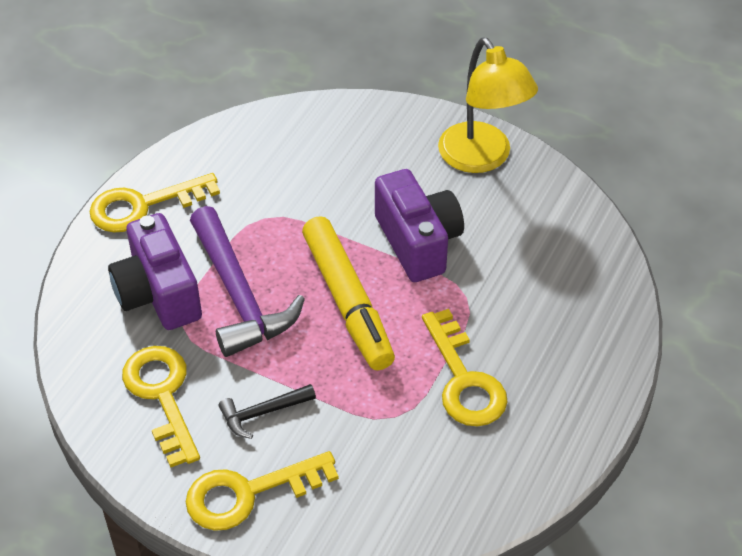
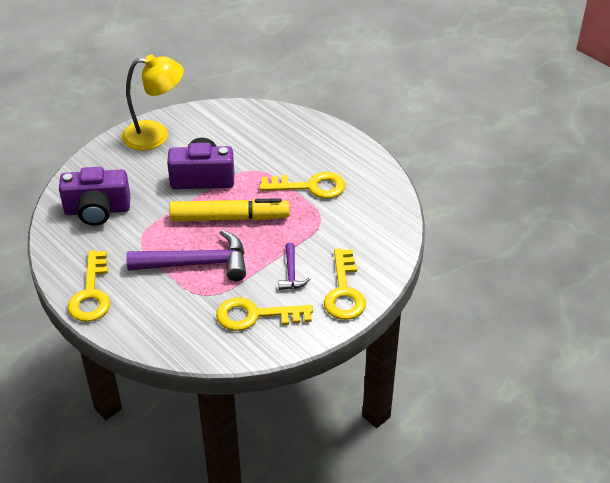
camera: 70 degrees left, 5 degrees down
purple camera [108,213,202,330] -> purple camera moved to [59,167,130,226]
black hammer [219,384,316,439] -> purple hammer [279,243,310,290]

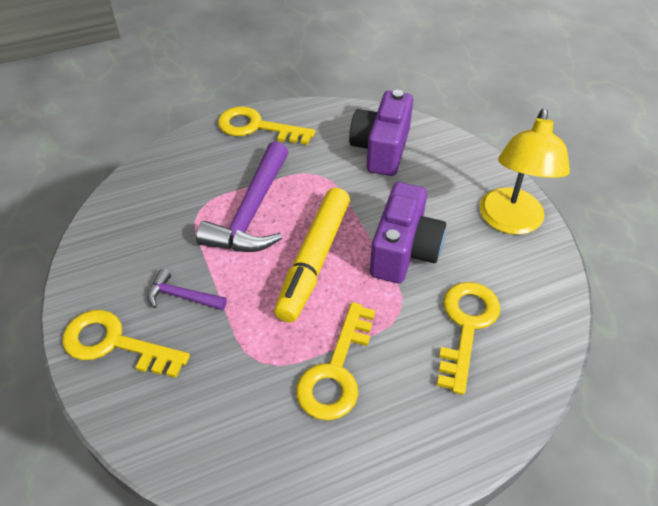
camera: 110 degrees right, 5 degrees up
yellow key [216,297,313,331] -> yellow key moved to [437,282,500,395]

